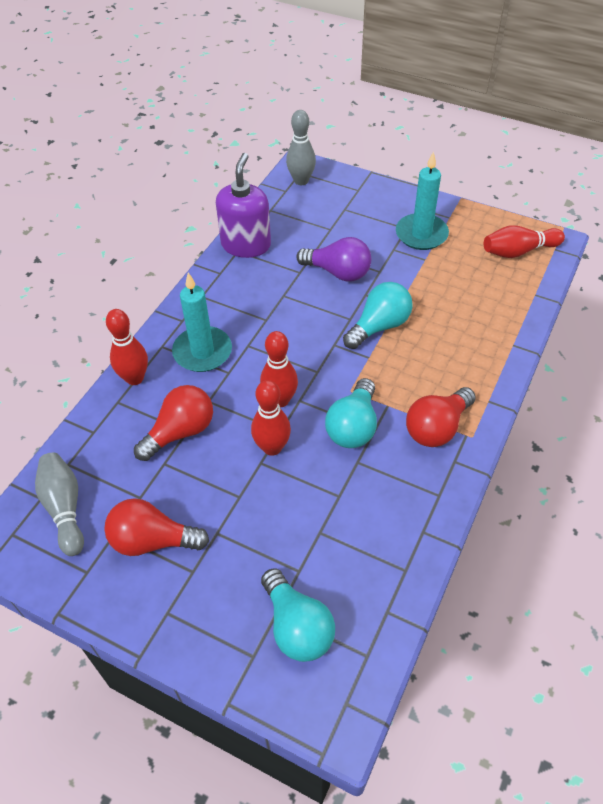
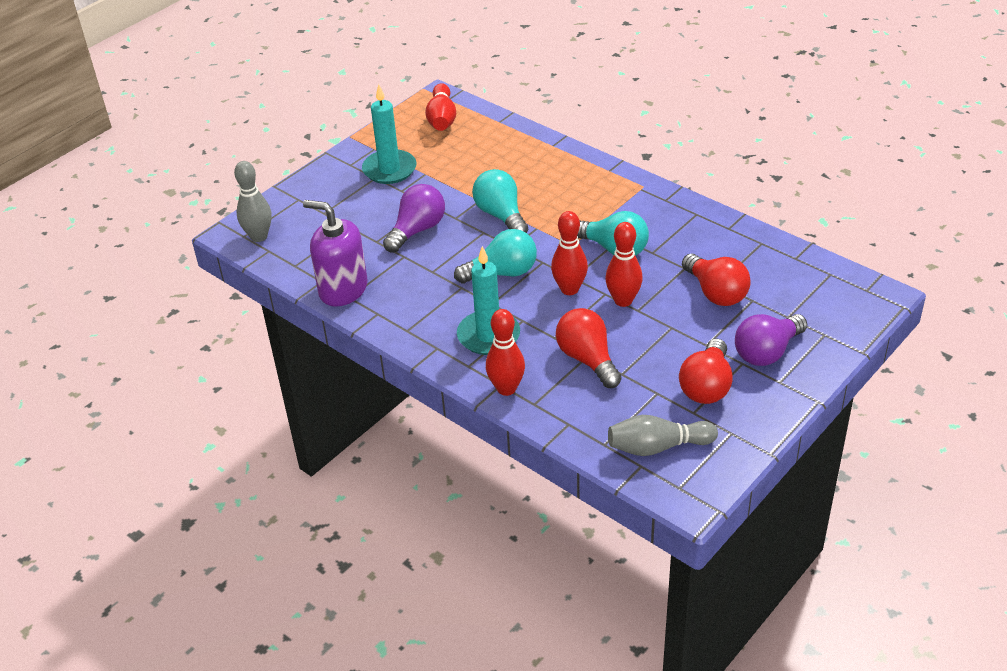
camera: 75 degrees left, 10 degrees down
turquoise light bulb [261,568,335,662] -> turquoise light bulb moved to [454,229,537,284]
red light bulb [406,387,476,447] -> red light bulb moved to [682,254,751,306]
none -> purple light bulb [735,314,807,366]

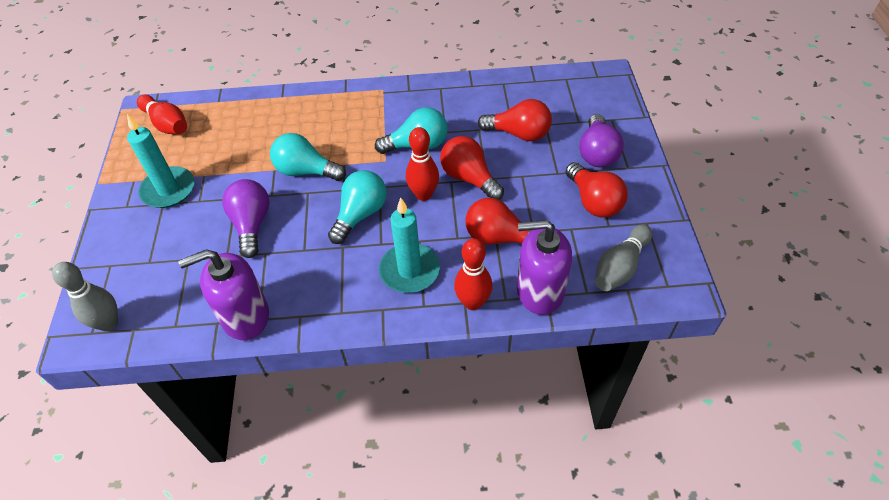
camera: 45 degrees left, 10 degrees up
red bowling pin [605,222,643,307] -> red light bulb [440,136,504,200]
none -> purple soap dispenser [517,220,572,315]

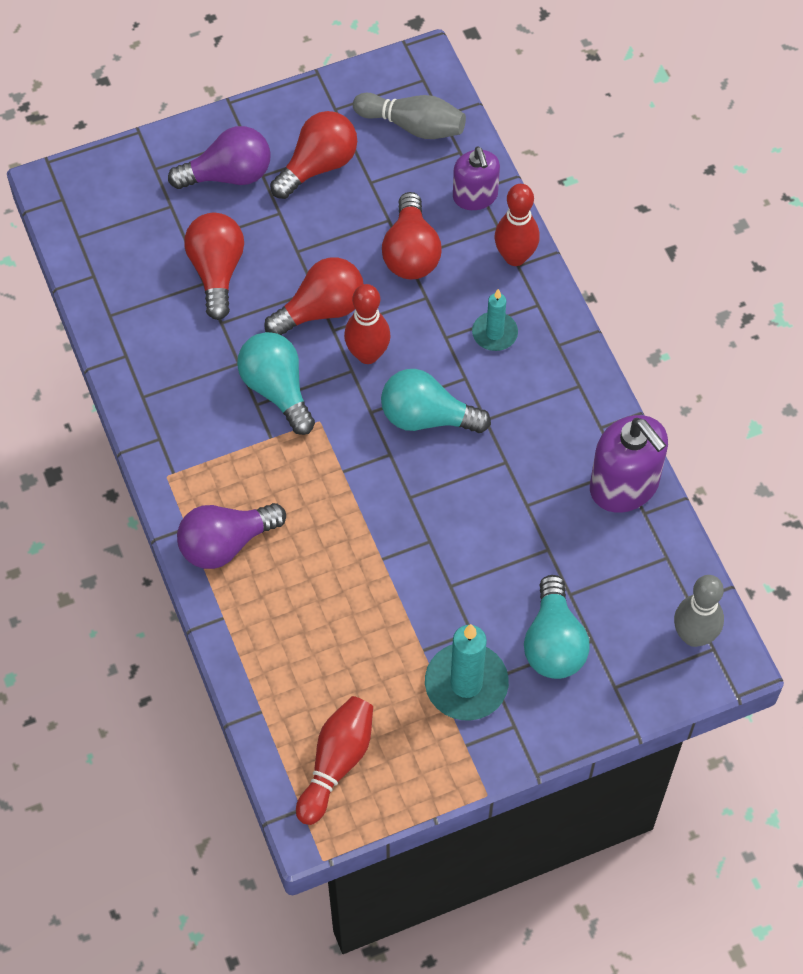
camera: 110 degrees left, 10 degrees up
purple light bulb [222,179,270,258] -> purple light bulb moved to [177,503,286,569]
turquoise light bulb [270,133,346,181] -> turquoise light bulb moved to [524,575,590,679]
turquoise candle [379,198,440,293] -> turquoise candle [472,289,518,351], size x0.59
red light bulb [440,136,504,200] -> red light bulb turned 150 degrees counterclockwise [264,257,364,335]
purple soap dispenser [517,220,572,315] -> purple soap dispenser [453,147,500,210], size x0.65

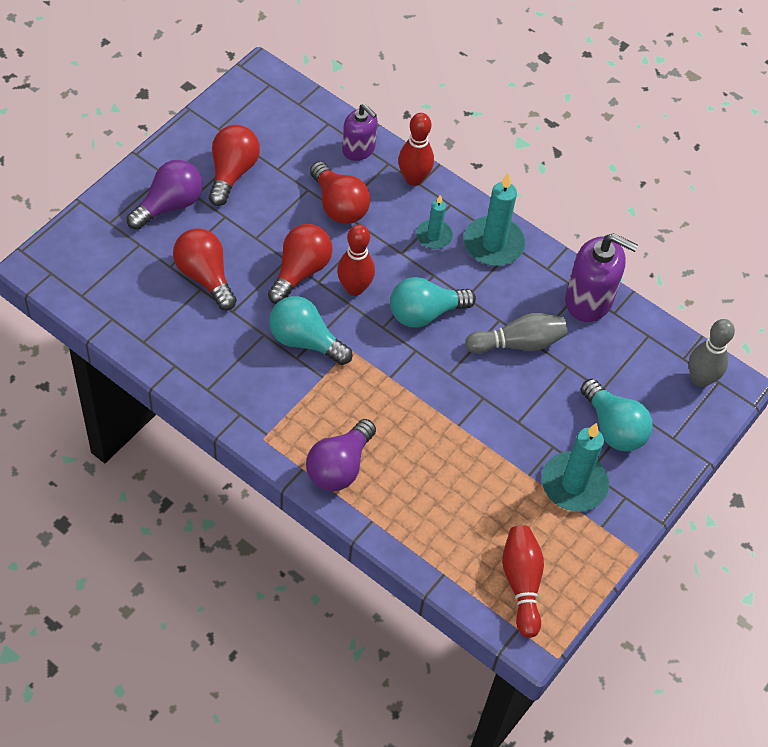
camera: 35 degrees left, 5 degrees down
grey bowling pin [353,93,466,139] -> grey bowling pin moved to [465,313,568,354]
none -> turquoise candle [464,173,525,266]

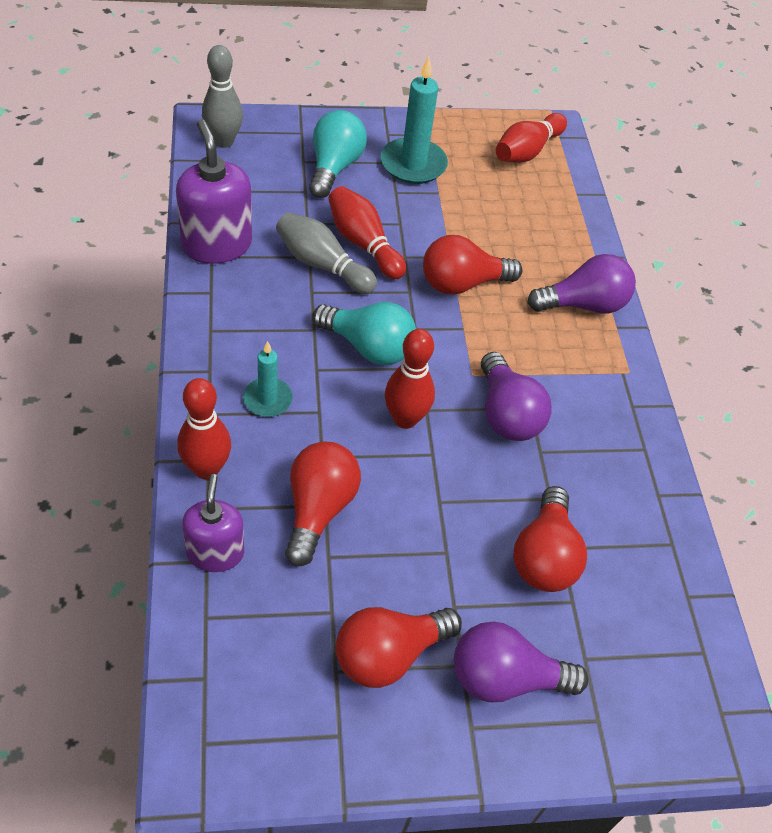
camera: 135 degrees left, 5 degrees down
red light bulb [268,224,332,304] -> red light bulb moved to [423,235,522,295]
turquoise light bulb [269,296,353,365] -> purple light bulb [481,352,552,441]
turquoise candle [464,173,525,266] -> none
none -> red bowling pin [328,186,406,279]

